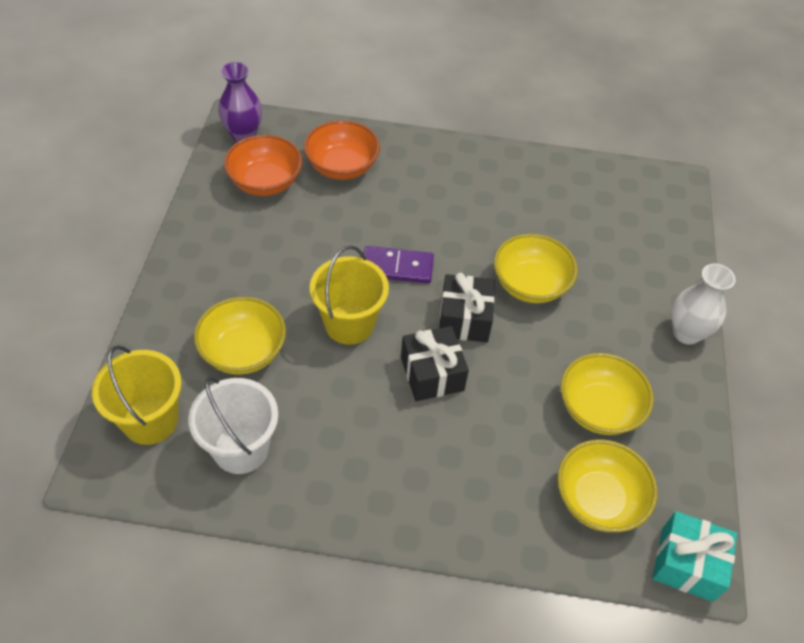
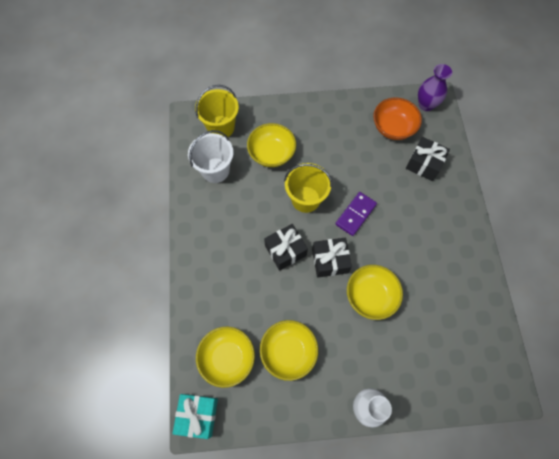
camera: 80 degrees right, 15 degrees up
orange bowl [304,120,380,180] -> black gift [406,137,450,181]
purple domino [364,246,434,284] -> purple domino turned 45 degrees clockwise [335,192,377,236]

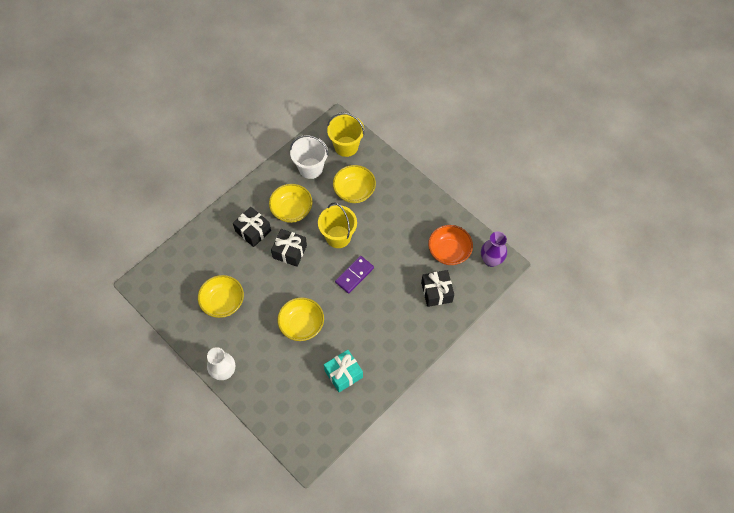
camera: 50 degrees right, 5 degrees down
turquoise gift [172,394,218,439] -> turquoise gift moved to [324,350,363,392]
yellow bowl [196,327,255,388] -> yellow bowl moved to [269,184,313,223]
black gift [312,238,352,278] -> black gift moved to [233,207,271,247]
purple domino [335,192,377,236] -> purple domino turned 45 degrees counterclockwise [335,256,374,294]

